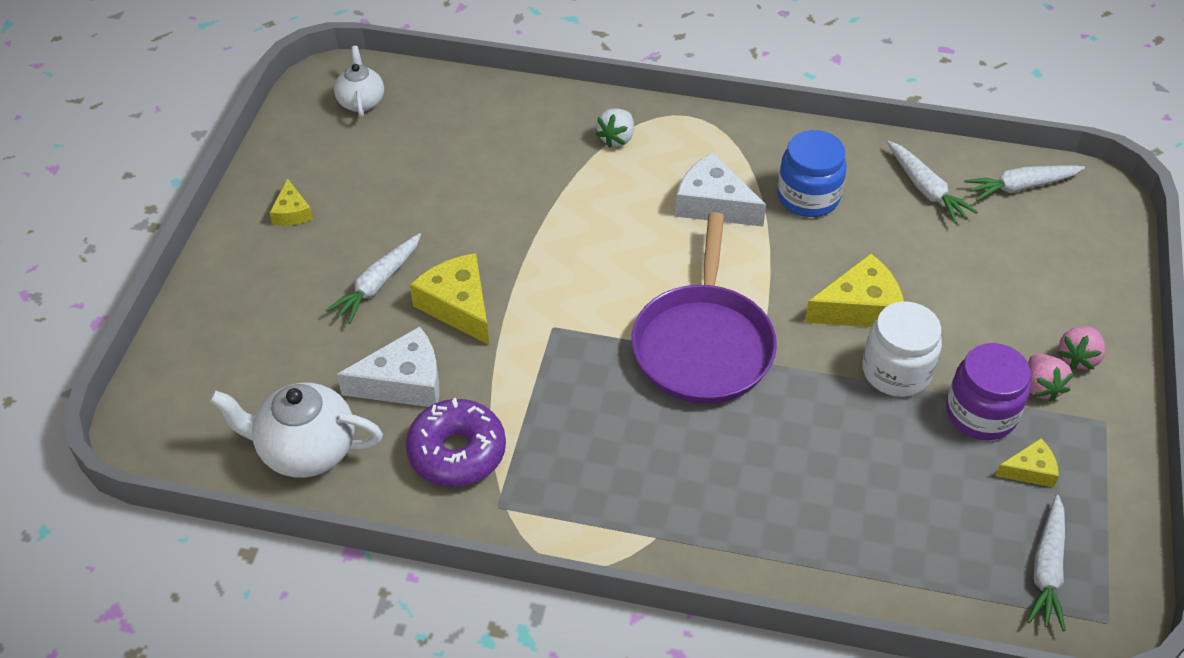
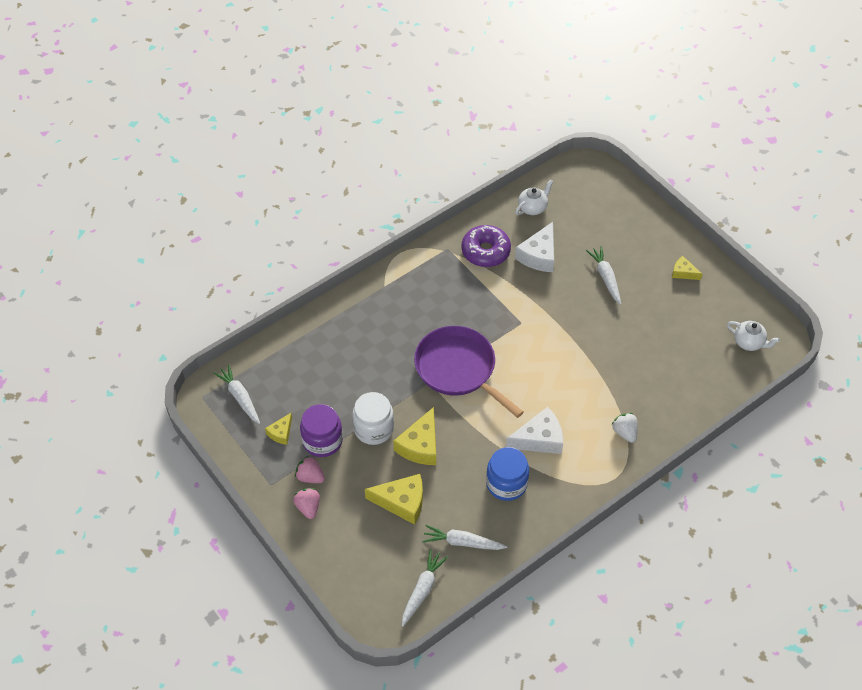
camera: 130 degrees right, 5 degrees up
white teapot [209,383,383,478] -> white teapot [515,180,553,215], size x0.61
yellow cheese [410,253,489,345] -> yellow cheese moved to [365,474,423,525]

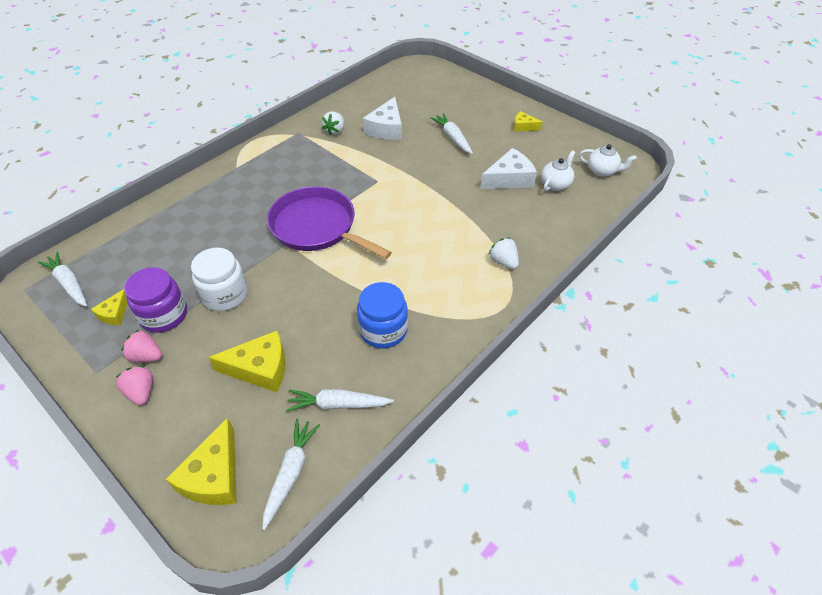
camera: 10 degrees left, 5 degrees down
yellow cheese [393,407,436,465] -> yellow cheese moved to [166,417,237,505]
purple donut [461,225,511,267] -> white strawberry [322,111,344,135]
white cheese [506,407,563,454] -> white cheese moved to [480,148,537,189]
white teapot [515,180,553,215] -> white teapot moved to [541,150,575,191]

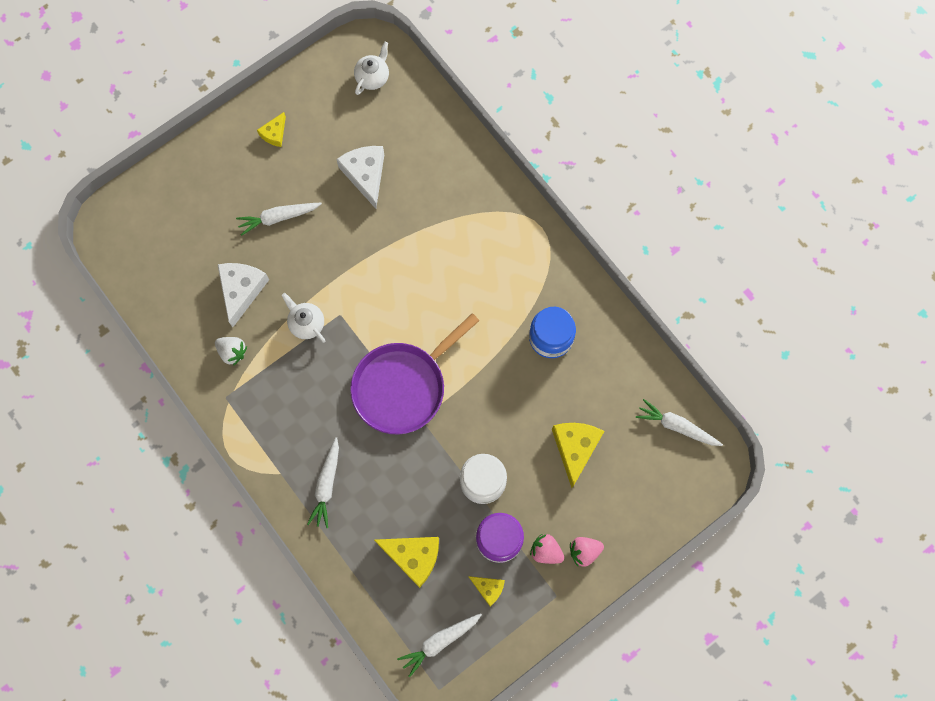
camera: 80 degrees left, 25 degrees up
pink strawberry [121,330,162,362] -> pink strawberry turned 90 degrees clockwise [530,534,564,564]
yellow cheese [166,417,237,505] -> yellow cheese moved to [374,537,439,588]
white carrot [286,389,394,412] -> white carrot moved to [307,437,339,528]
white cheese [363,97,402,140] -> white cheese turned 105 degrees counterclockwise [217,263,269,327]
white strawberry [489,238,519,269] -> none
white teapot [541,150,575,191] -> white teapot moved to [282,293,326,343]

